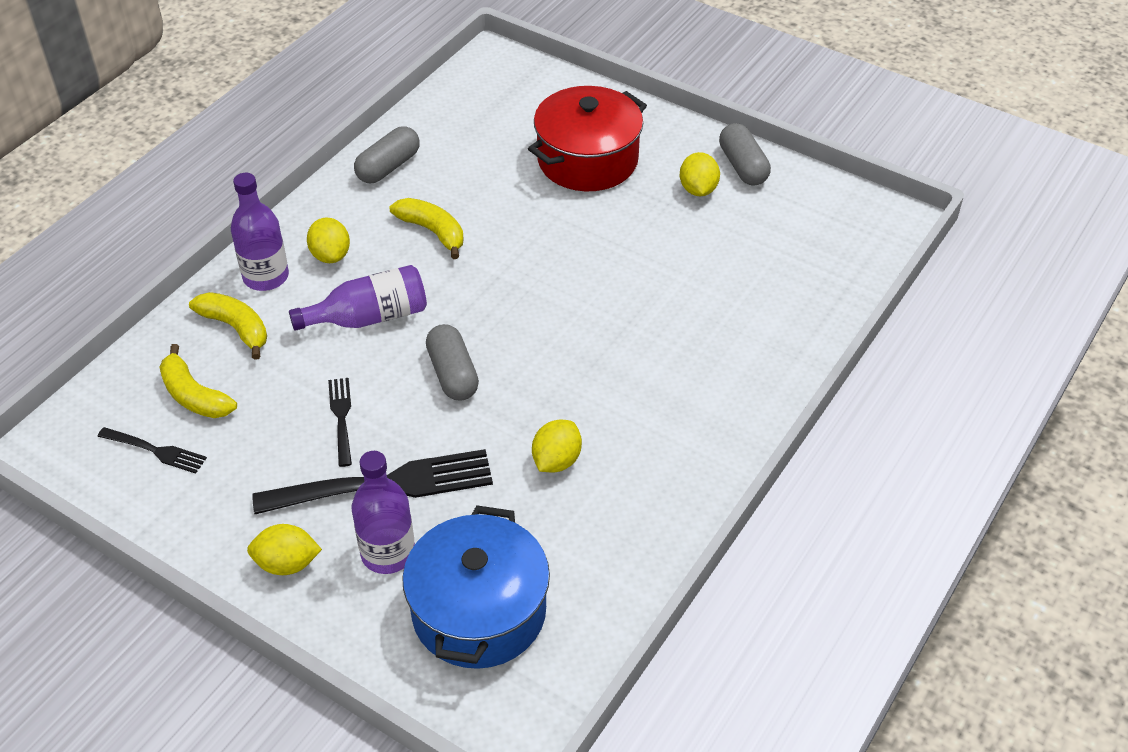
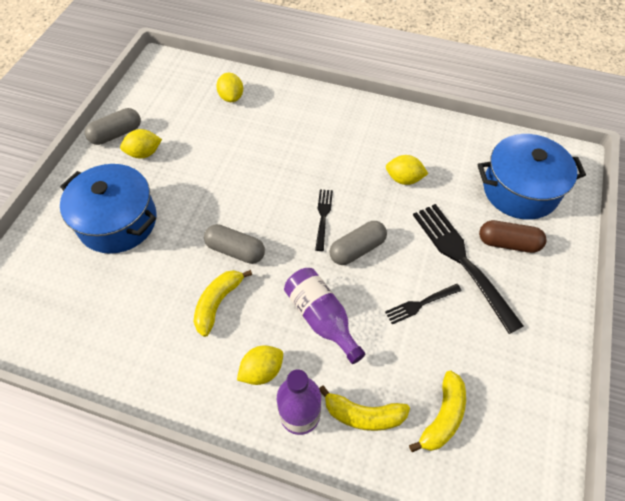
camera: 105 degrees left, 10 degrees up
black fork [97,427,207,474] -> black fork moved to [315,189,333,251]
yellow banana [189,292,267,360] -> yellow banana turned 105 degrees counterclockwise [319,385,410,431]
yellow lemon [247,524,322,575] -> yellow lemon moved to [216,73,243,102]
purple bottle [352,451,415,574] -> brown capsule [479,220,547,253]
grey capsule [354,126,420,183] -> grey capsule moved to [204,224,265,264]
red pot [528,86,647,191] -> blue pot [60,164,157,254]

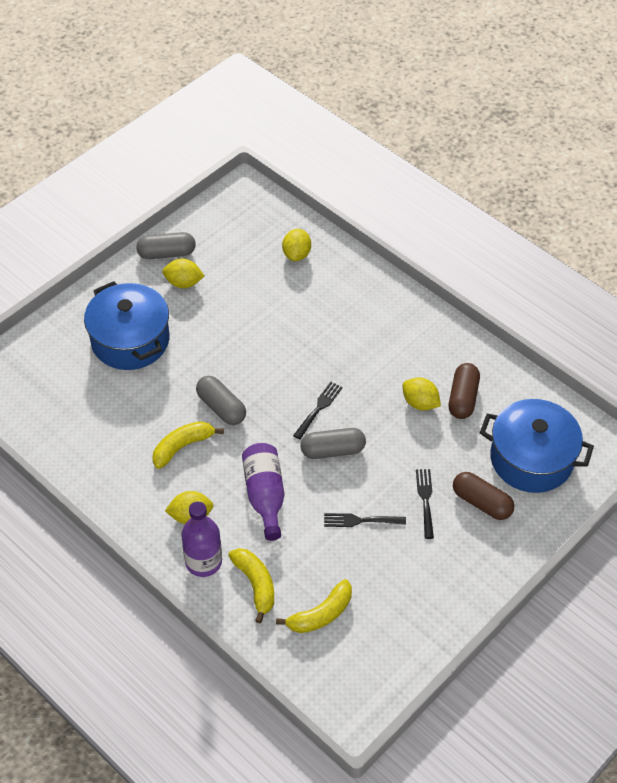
camera: 25 degrees right, 5 degrees down
yellow banana [319,385,410,431] -> yellow banana turned 150 degrees counterclockwise [228,548,274,623]
black fork [413,204,524,334] -> black fork [416,469,434,539], size x0.50
none -> brown capsule [449,363,480,419]

